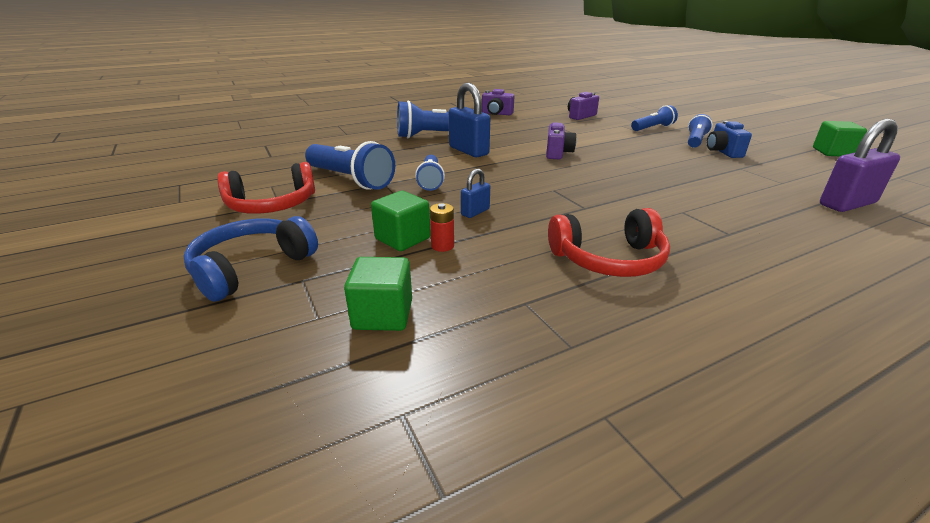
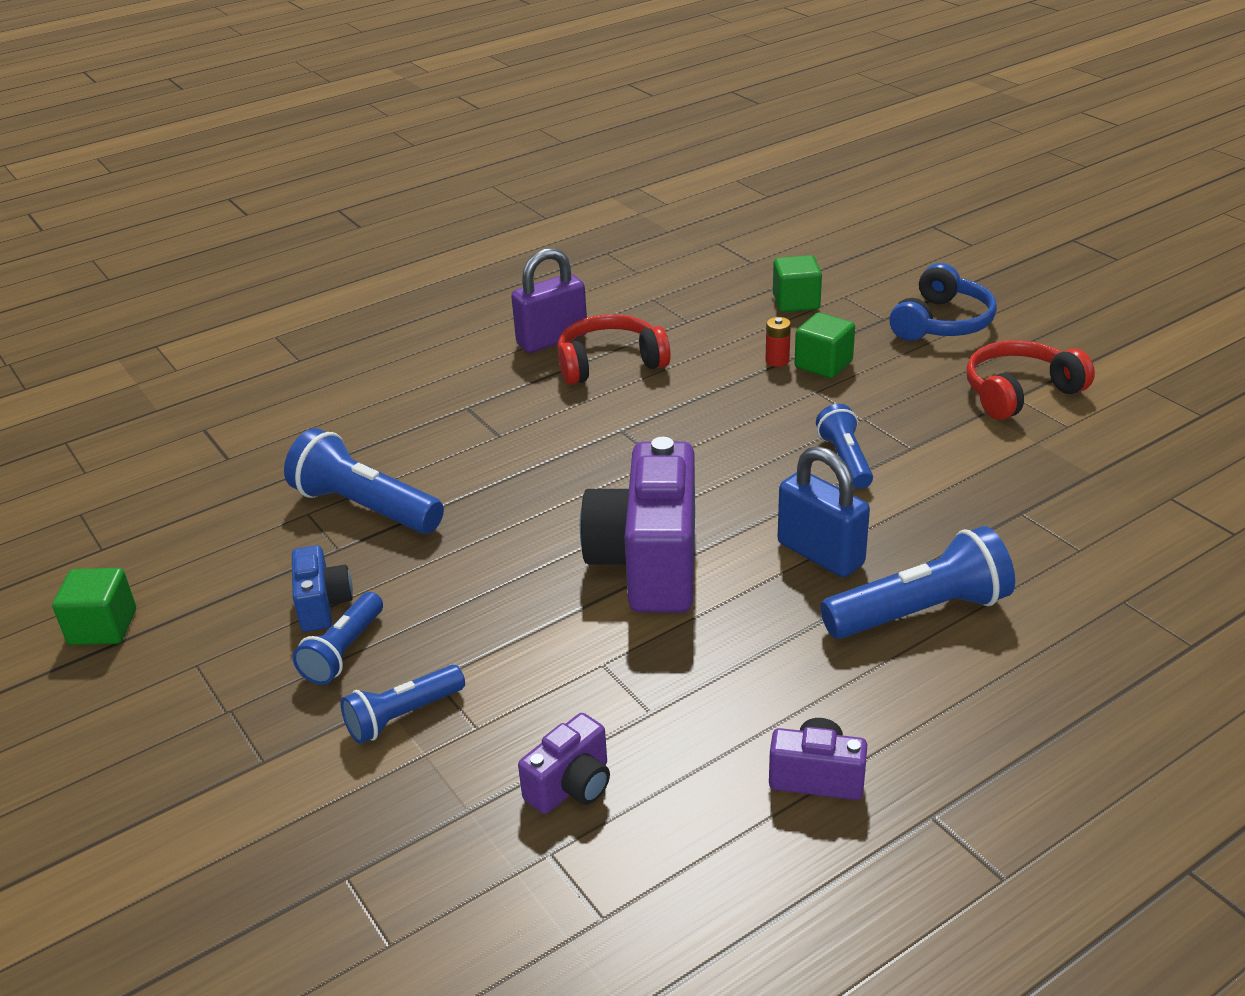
camera: 175 degrees right, 5 degrees up
blue flashlight [305,141,395,190] -> blue flashlight moved to [284,428,444,534]
blue padlock [461,169,490,218] -> none
purple camera [546,122,577,159] -> purple camera [580,437,695,613], size x2.07
purple padlock [820,118,900,212] -> purple padlock moved to [511,248,587,353]

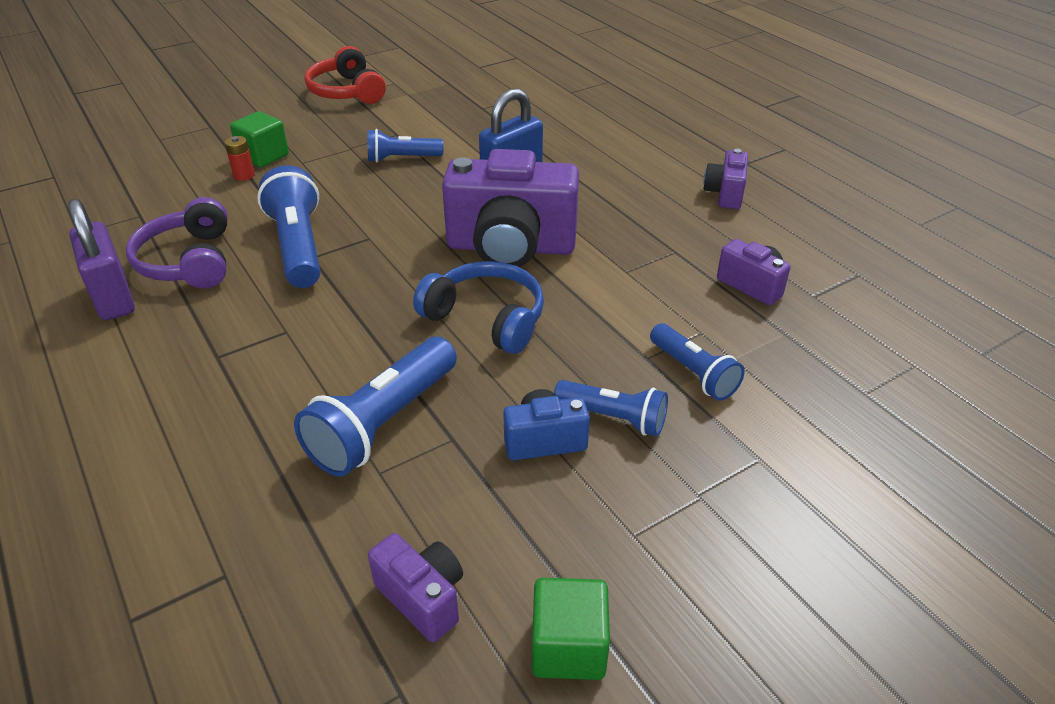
camera: 90 degrees left, 5 degrees up
red headphones [557,314,671,385] -> purple headphones [126,197,228,288]
green cube [773,255,822,312] -> none
blue flashlight [820,526,1015,639] -> blue flashlight moved to [257,165,321,288]
blue headphones [890,263,997,341] -> blue headphones moved to [413,261,544,354]
none -> purple camera [368,533,463,642]

